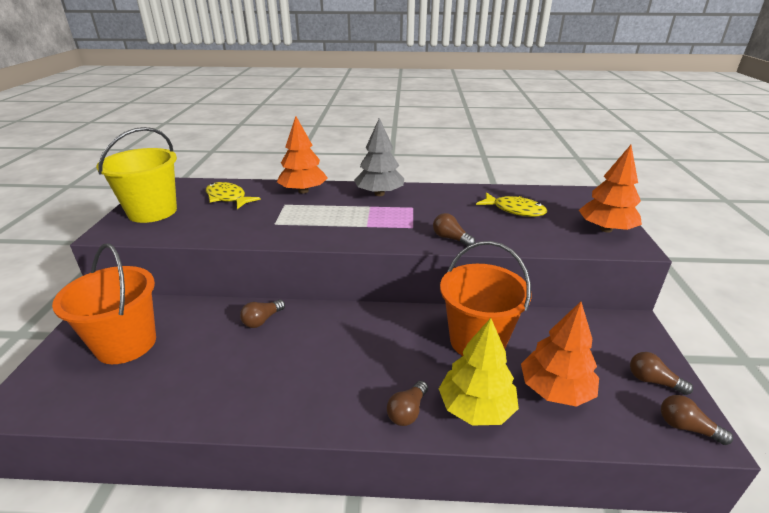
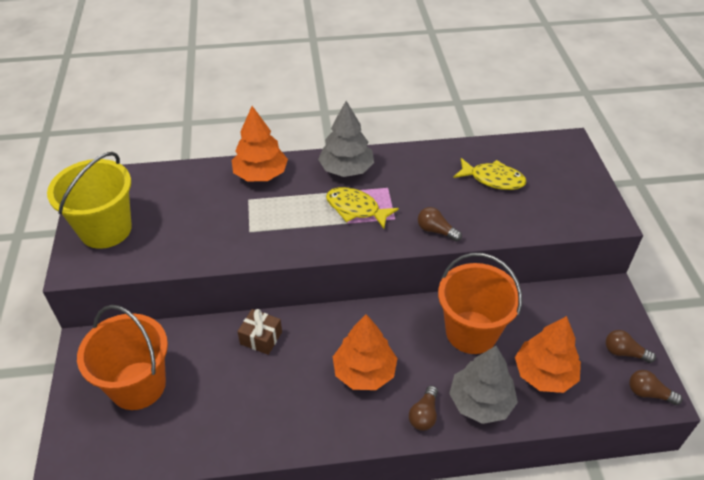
camera: 10 degrees left, 15 degrees up
yellow fish [206,182,261,209] -> yellow fish moved to [326,187,399,229]
brown light bulb [240,299,285,328] -> brown gift [237,309,282,355]
yellow tree [439,318,519,426] -> grey tree [449,346,518,424]
orange tree [579,145,642,233] -> orange tree moved to [333,314,398,390]

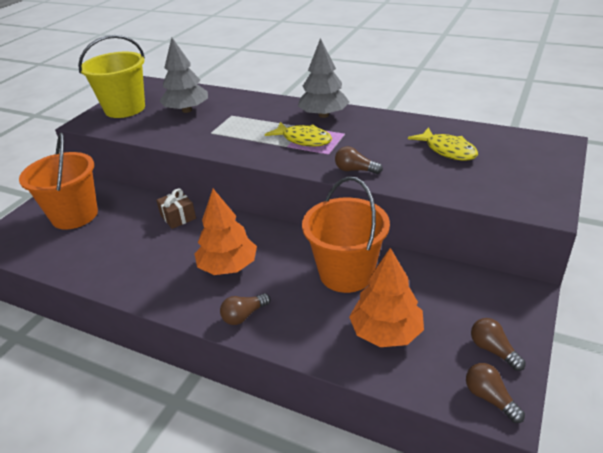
camera: 35 degrees right, 10 degrees down
orange tree [232,106,288,181] -> none
yellow fish [326,187,399,229] -> yellow fish turned 150 degrees clockwise [265,122,332,147]
brown light bulb [418,207,462,242] -> brown light bulb turned 45 degrees counterclockwise [335,146,383,174]
grey tree [449,346,518,424] -> grey tree moved to [160,38,208,113]

